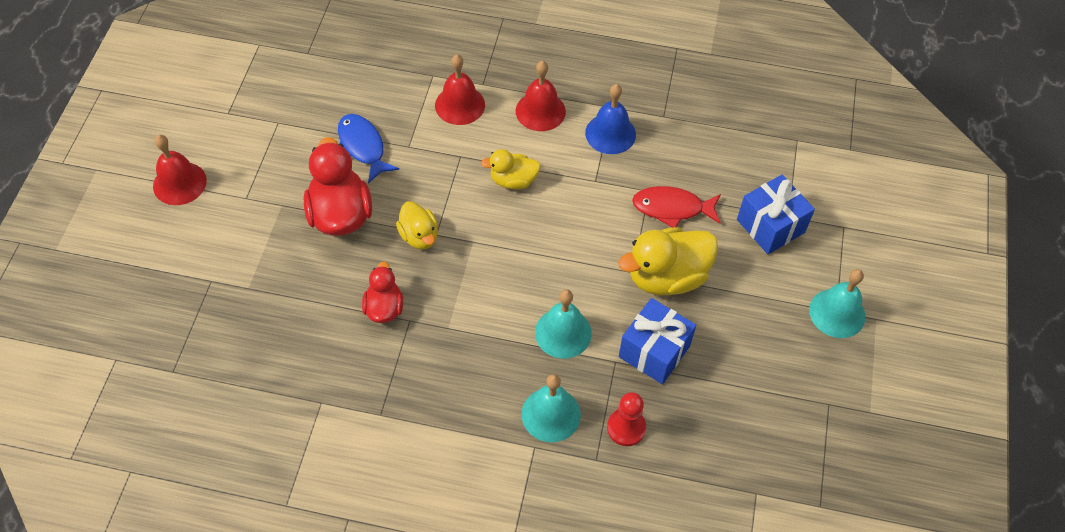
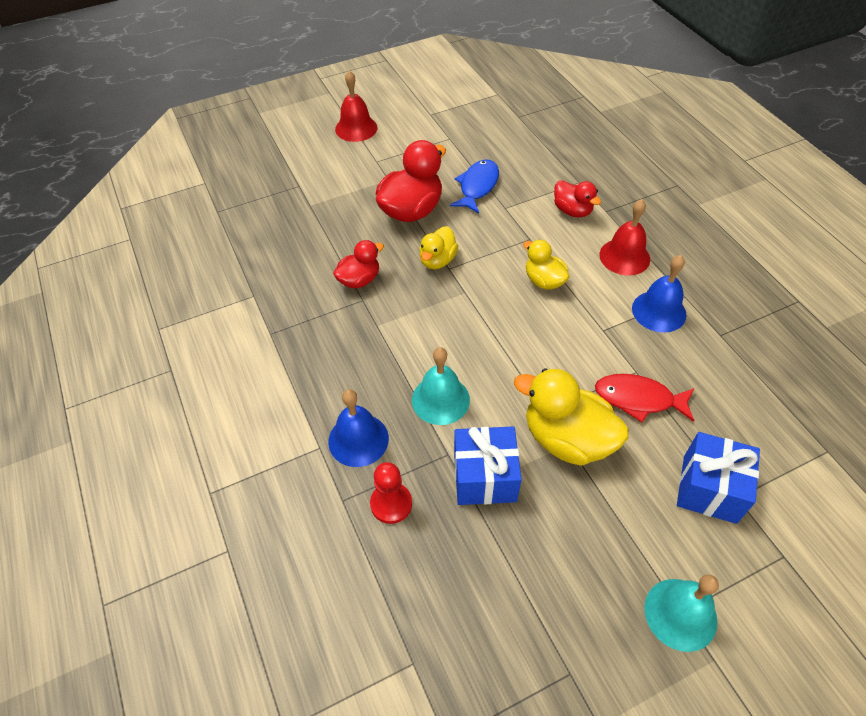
camera: 55 degrees right, 5 degrees down
red bell [435,55,485,125] -> red duck [554,180,601,218]
turquoise bell [522,374,581,442] -> blue bell [328,389,389,467]
red fish [632,186,721,228] -> red fish turned 45 degrees counterclockwise [595,374,695,422]

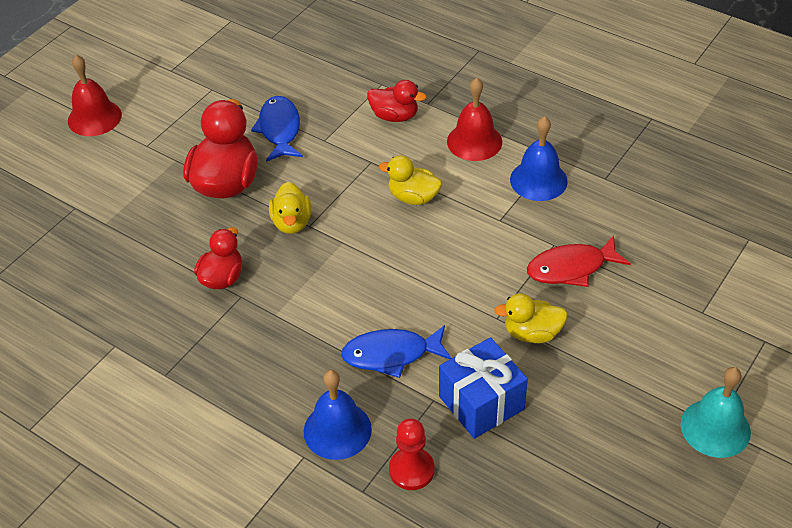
camera: 30 degrees left, 5 degrees down
turquoise bell [412,347,470,425] -> blue fish [341,325,452,378]
yellow duck [514,368,629,466] -> yellow duck [494,293,568,343], size x0.58
blue gift [677,432,760,524] -> none

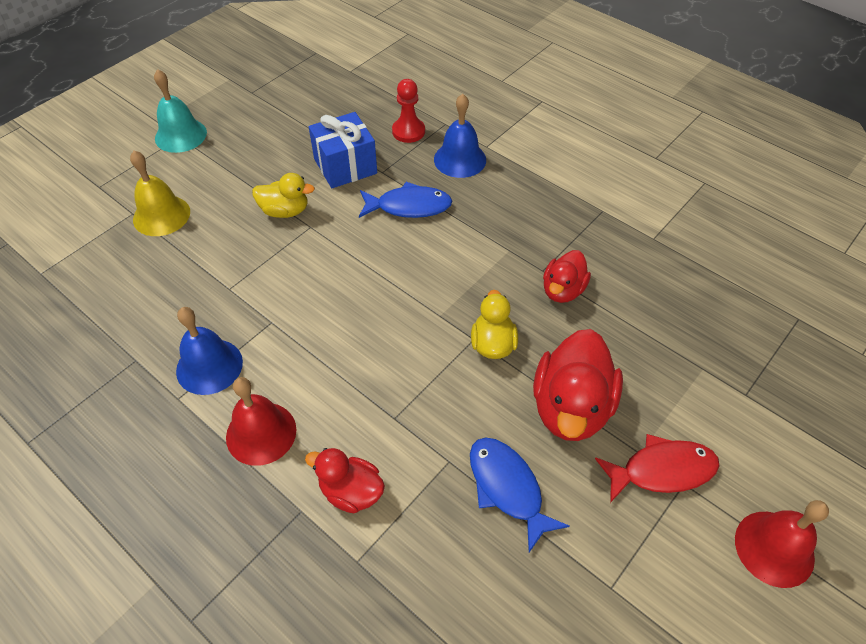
camera: 175 degrees left, 5 degrees up
blue fish [251,96,303,162] -> blue fish turned 150 degrees clockwise [470,438,570,552]
yellow duck [379,155,442,205] -> none
red fish [527,235,631,287] -> red fish moved to [595,434,720,503]
none -> yellow bell [130,151,190,236]

